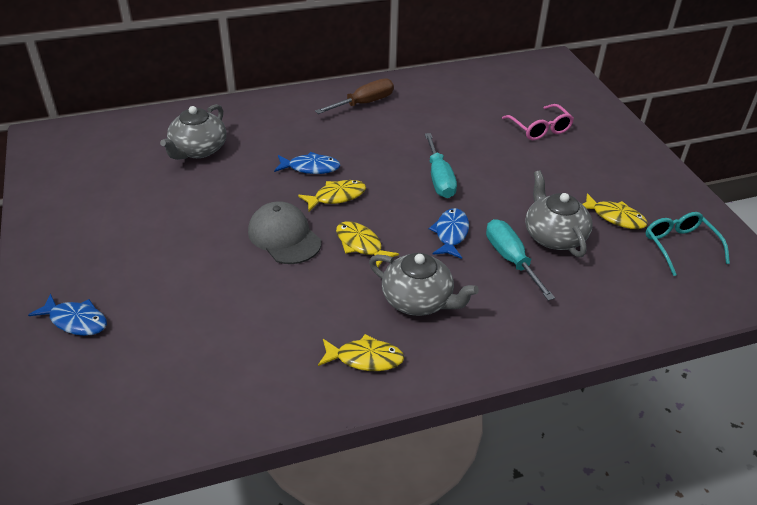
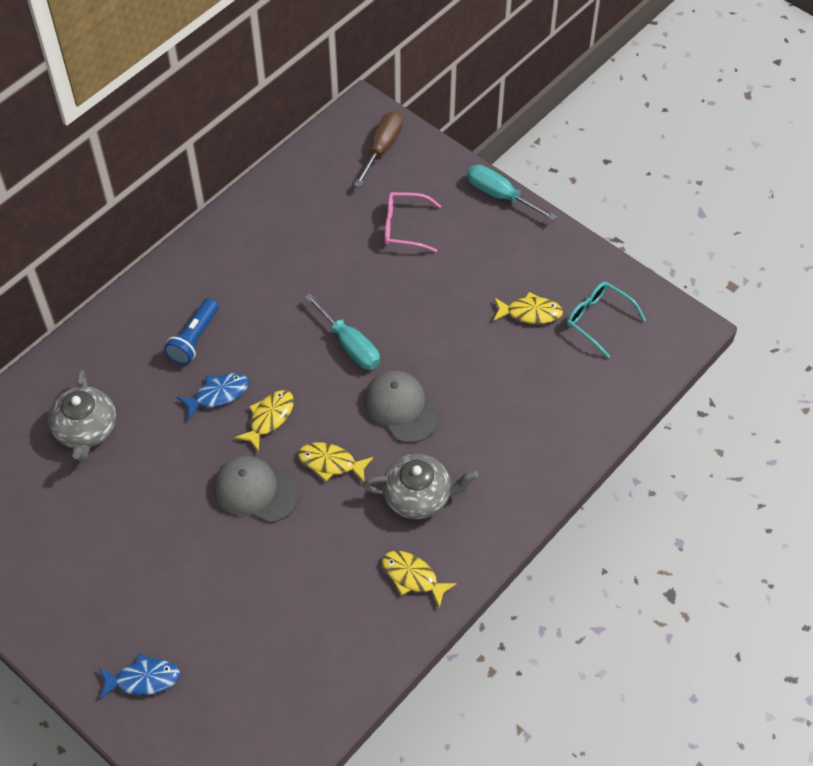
camera: 30 degrees left, 15 degrees up
brown screwdriver [315,78,394,114] -> brown screwdriver moved to [354,112,403,188]
yellow fish [318,334,404,371] -> yellow fish turned 120 degrees counterclockwise [382,551,457,608]
blue fish [429,208,469,259] -> grey cap [364,370,440,443]
turquoise screwdriver [486,219,555,301] -> turquoise screwdriver moved to [467,165,557,221]
pink glasses [502,104,574,140] -> pink glasses turned 150 degrees clockwise [384,192,441,252]
grey teapot [525,170,593,257] -> none
none -> blue flashlight [164,298,219,365]

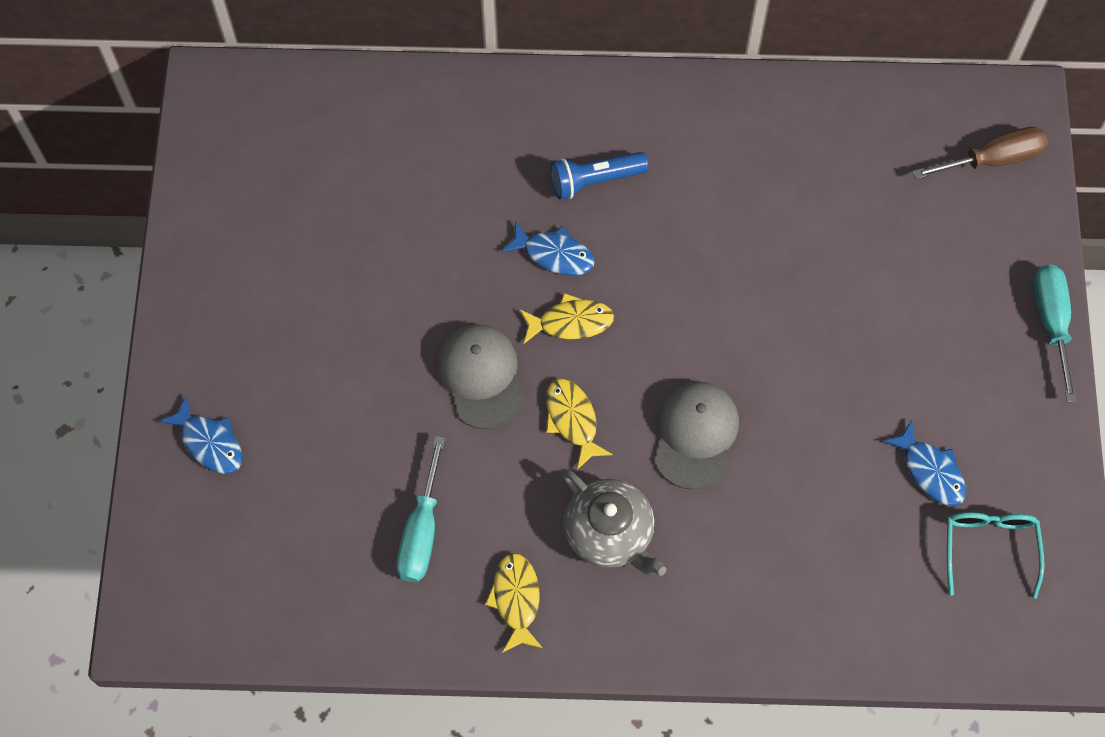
camera: 50 degrees right, 10 degrees up
grey teapot [48,370,116,461] -> none
turquoise screwdriver [305,293,380,370] -> turquoise screwdriver moved to [396,436,445,582]
pink glasses [384,192,441,252] -> none
yellow fish [493,292,563,324] -> blue fish [882,420,966,506]

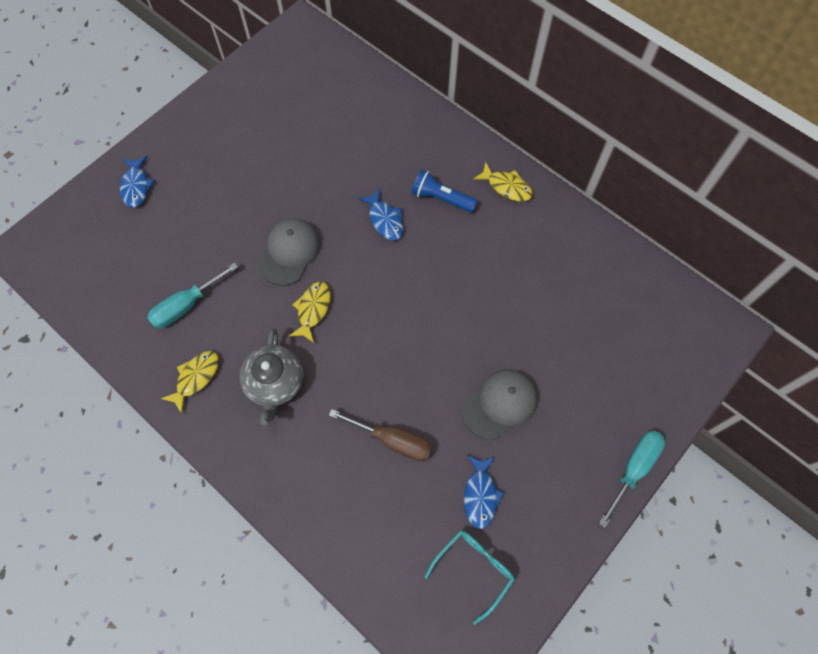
camera: 40 degrees right, 0 degrees up
yellow fish [519,293,614,344] -> yellow fish moved to [473,162,533,201]
grey cap [654,381,739,490] -> grey cap moved to [462,369,538,440]
brown screwdriver [913,127,1048,179] -> brown screwdriver moved to [329,409,432,461]

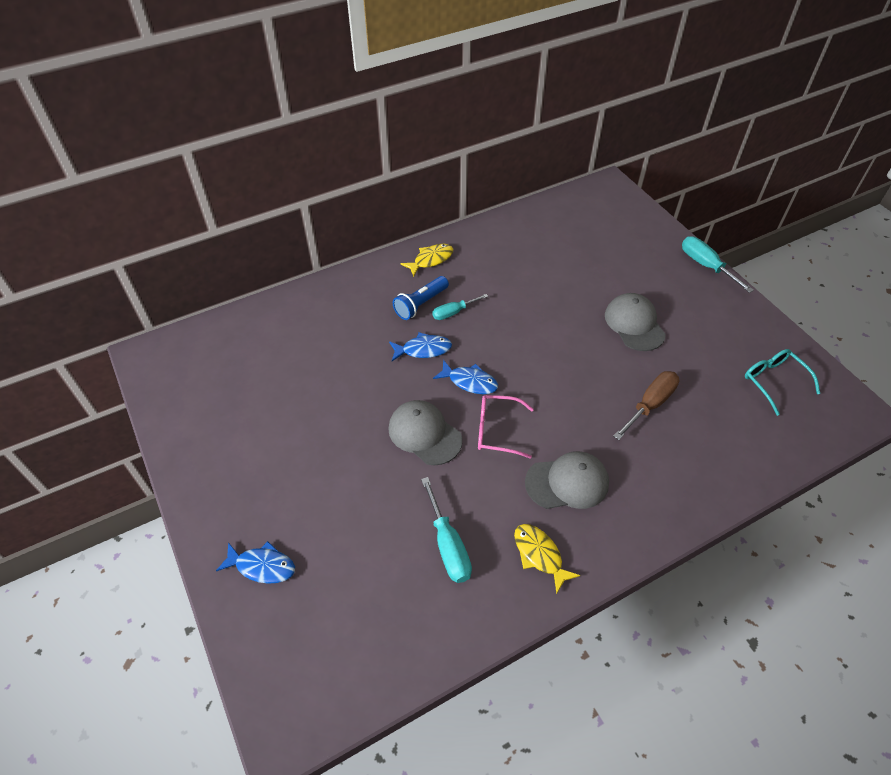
camera: 70 degrees left, 15 degrees down
grey teapot [239,328,303,425] -> grey cap [525,451,609,509]
yellow fish [289,282,331,343] -> pink glasses [478,395,534,459]
blue fish [464,455,504,529] -> blue fish moved to [433,360,498,394]
none -> turquoise screwdriver [432,294,488,320]

